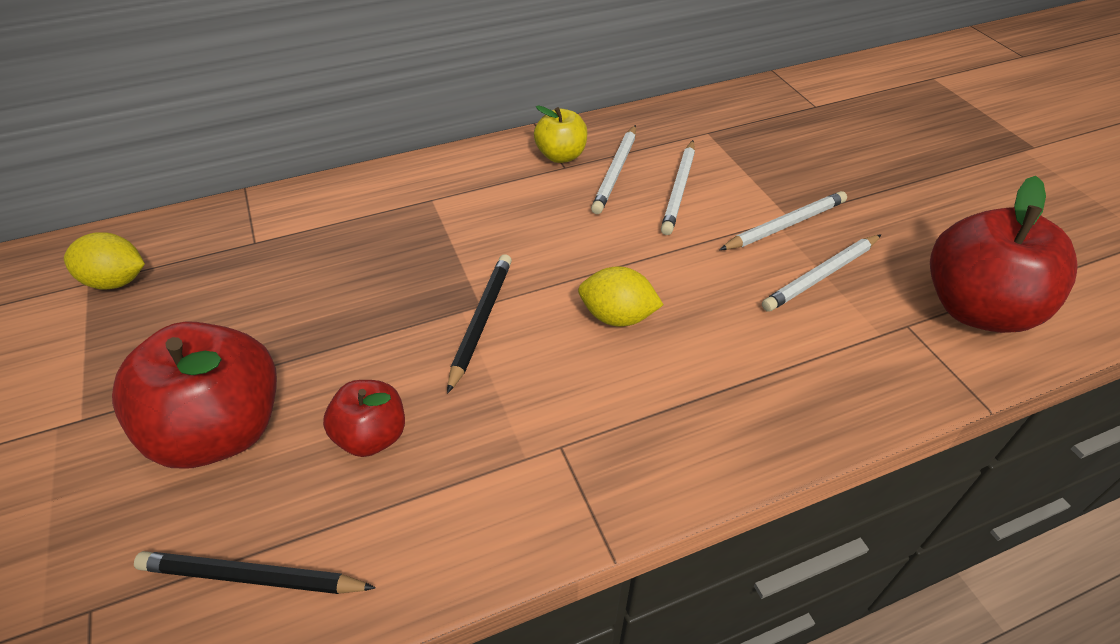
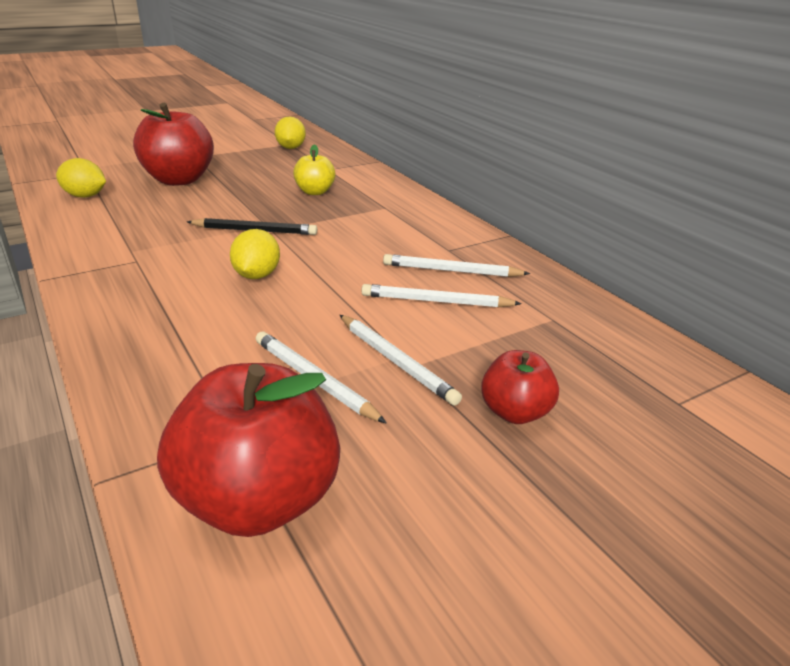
camera: 80 degrees right, 15 degrees down
black pencil [134,551,376,594] -> yellow lemon [56,158,106,198]
red apple [323,380,405,457] -> red apple moved to [481,350,559,424]
yellow apple [534,105,587,163] -> yellow apple moved to [293,144,336,195]

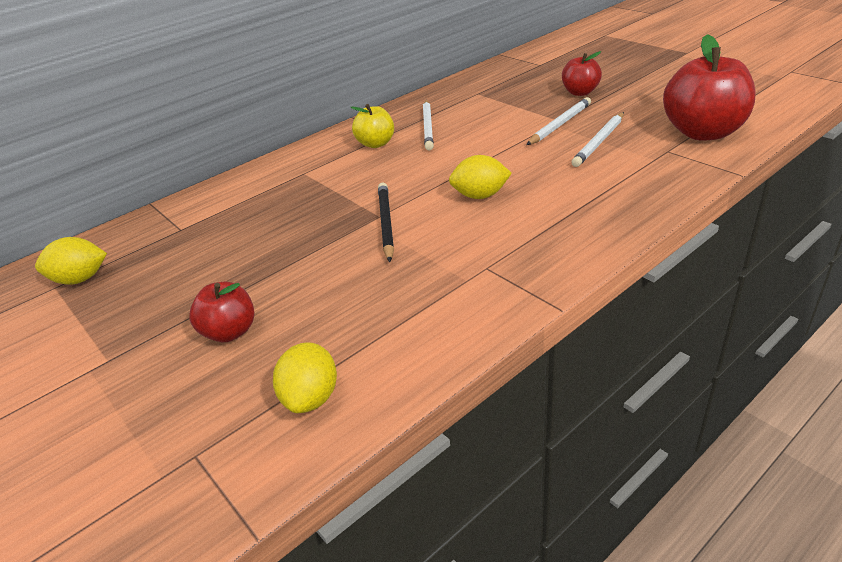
camera: 95 degrees left, 5 degrees up
red apple [133,103,214,186] -> red apple [189,282,254,342], size x0.54
yellow apple [293,144,336,195] -> yellow apple moved to [350,104,394,148]
white pencil [361,284,522,308] -> none

